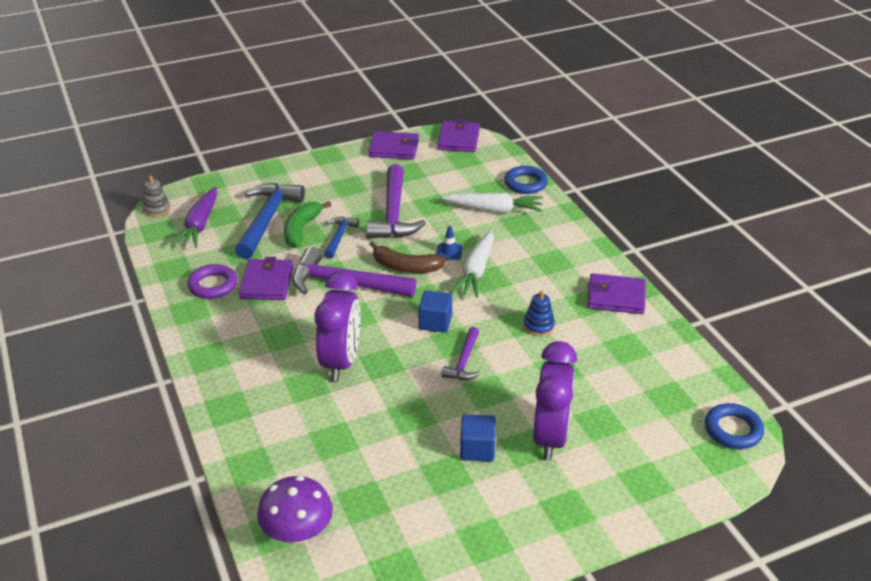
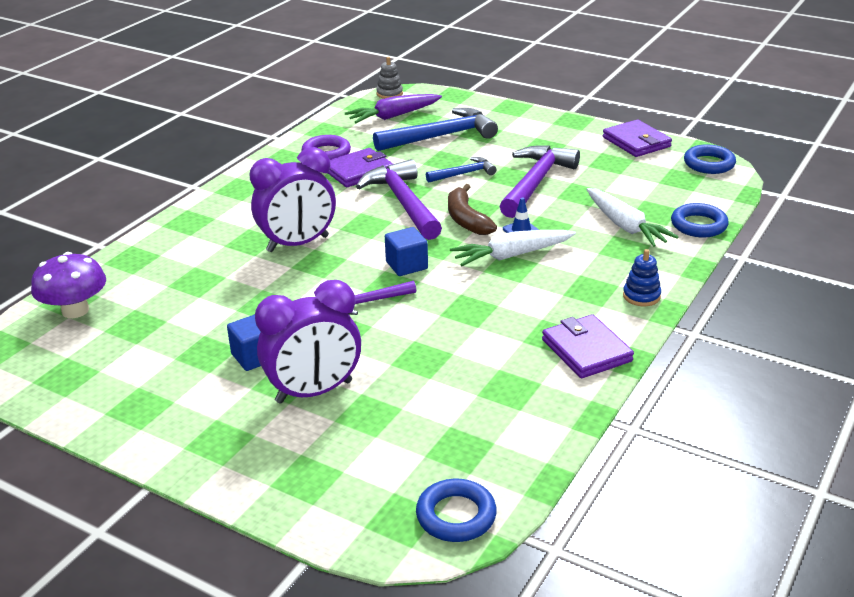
camera: 55 degrees right, 5 degrees down
green banana [284,201,331,248] -> none
purple hammer [366,164,426,239] -> purple hammer turned 150 degrees clockwise [499,145,580,218]
purple wallet [437,120,480,152] -> blue ring [684,145,736,174]
blue stacking toy [523,290,555,336] -> blue stacking toy moved to [623,249,661,306]

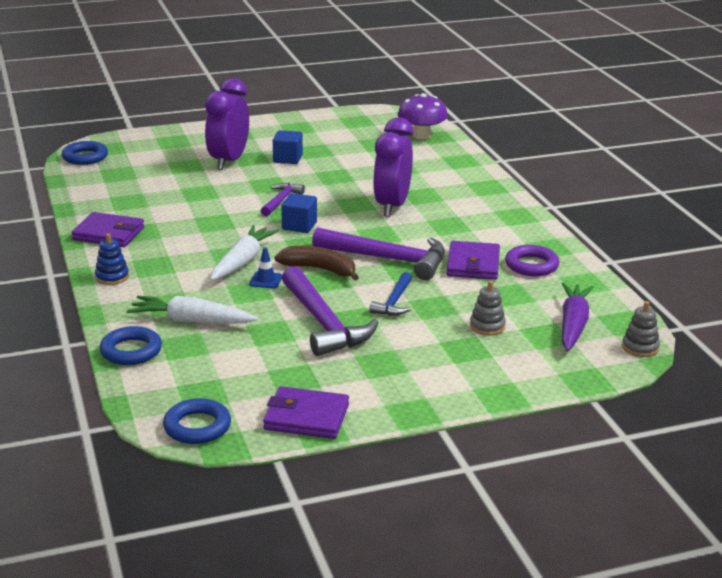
camera: 130 degrees right, 5 degrees down
blue hammer [373,108,498,151] -> grey stacking toy [470,281,506,335]

